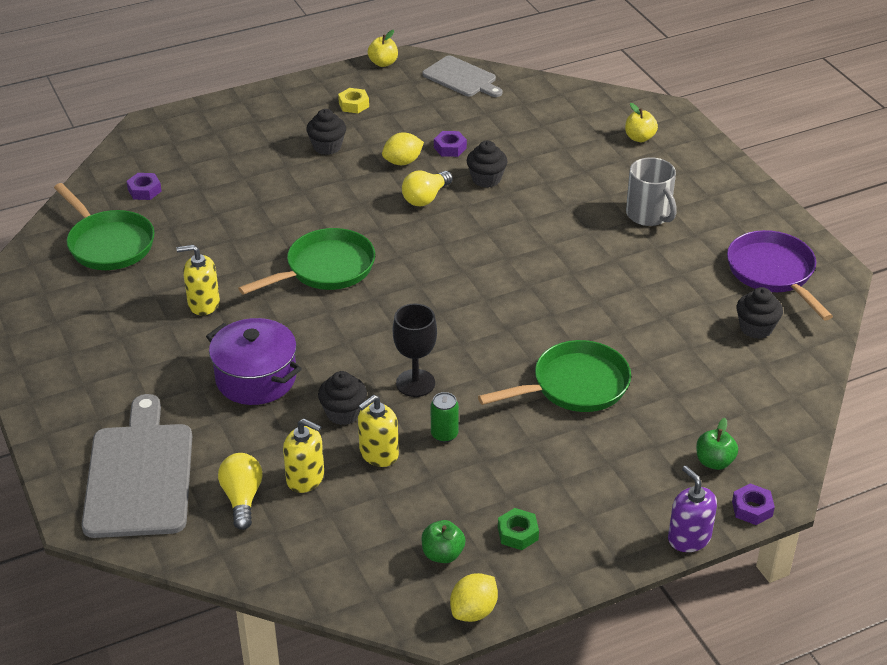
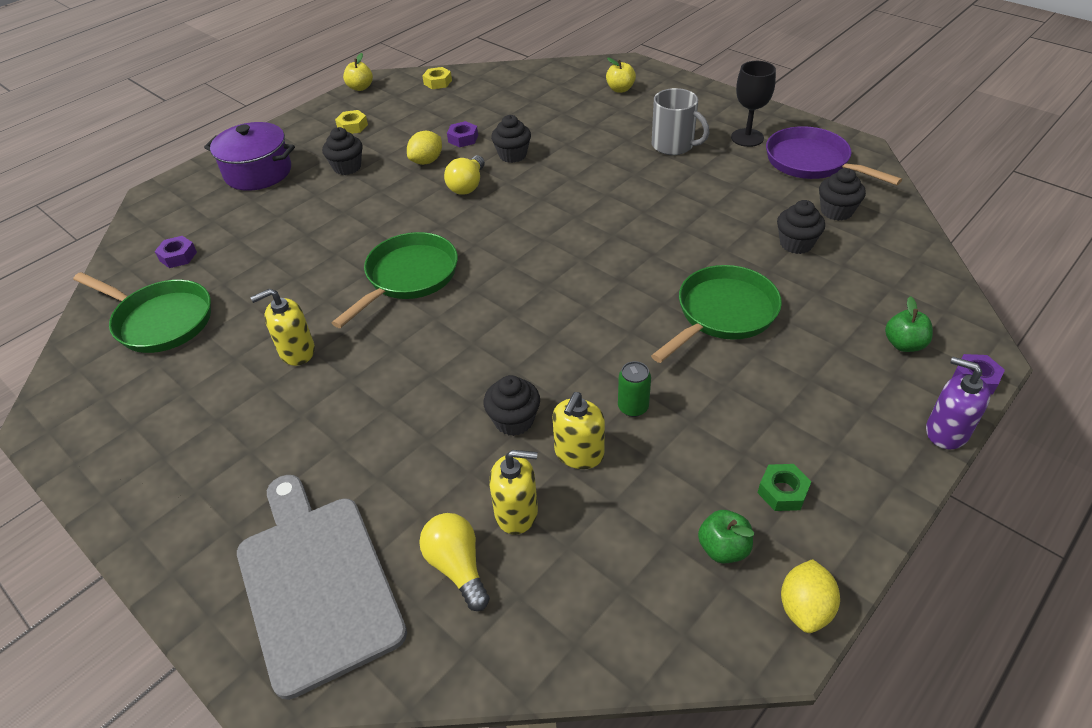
camera: 20 degrees left, 5 degrees up
purple pot [206,318,302,405] -> purple pot moved to [204,122,295,191]
black goblet [393,304,437,397] -> black goblet moved to [731,61,776,147]
grey cutting board [422,55,503,97] -> yellow nut [422,67,452,89]
none -> black cupcake [777,200,825,254]

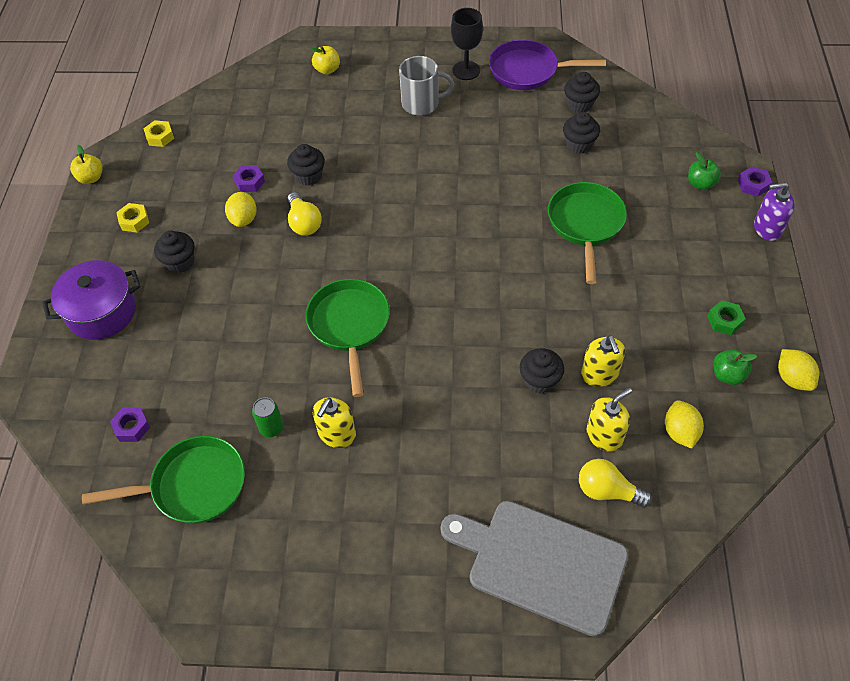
camera: 40 degrees left, 10 degrees up
green can [618,361,651,417] -> green can moved to [252,397,284,437]
none -> yellow lemon [665,400,704,449]

